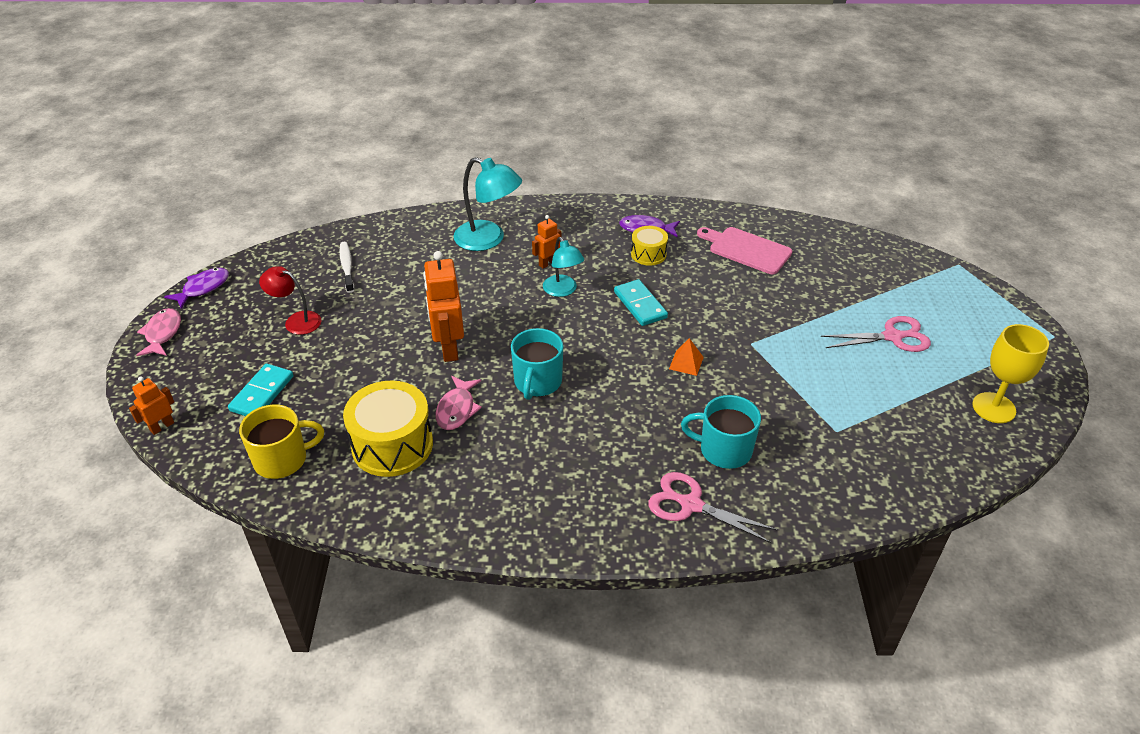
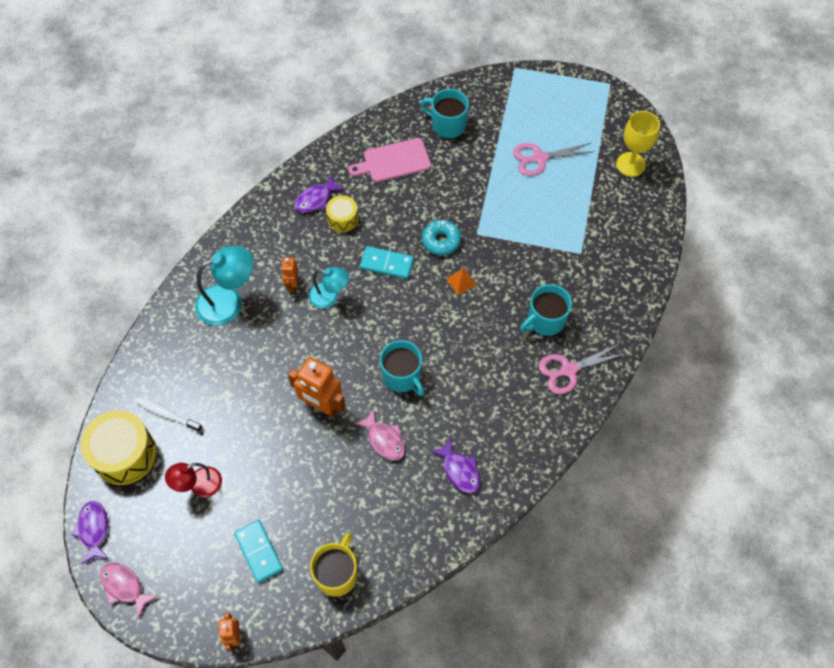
camera: 50 degrees left, 20 degrees up
yellow drum [343,381,433,477] -> yellow drum moved to [81,410,157,485]
pink scissors [821,316,931,352] -> pink scissors turned 135 degrees counterclockwise [513,143,595,176]
none -> turquoise mug [420,89,469,138]
none -> turquoise donut [422,220,461,255]
none -> purple fish [430,438,480,493]

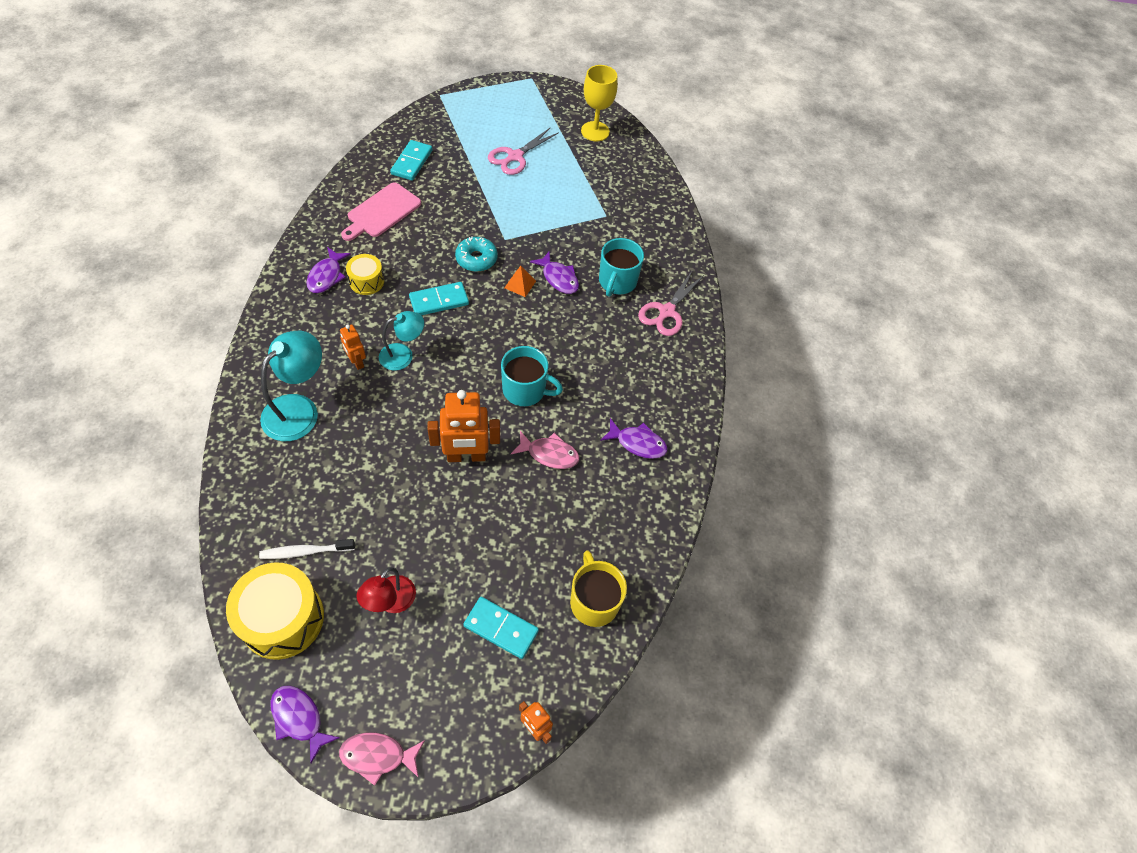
camera: 40 degrees left, 5 degrees down
turquoise mug [420,89,469,138] -> turquoise domino [390,140,433,181]
none -> purple fish [530,251,579,294]

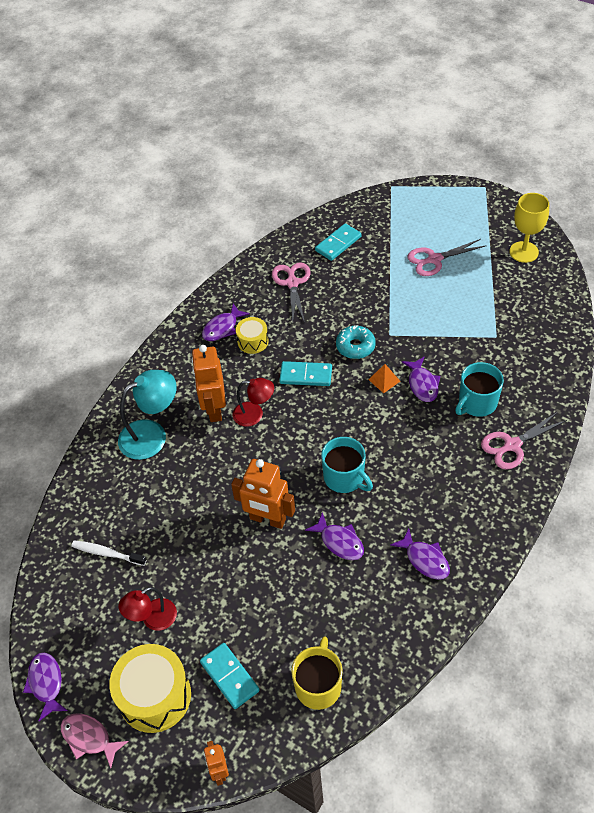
camera: 35 degrees right, 5 degrees down
yellow drum [226,562,324,660] -> yellow drum moved to [109,644,191,733]
orange robot [340,324,366,370] -> orange robot [192,345,226,422], size x1.87
pink cutting board [341,182,421,241] -> pink scissors [272,262,311,323]
turquoise lamp [379,311,424,371] -> red lamp [233,378,274,427]
pink fish [511,431,579,469] -> purple fish [305,512,364,560]

